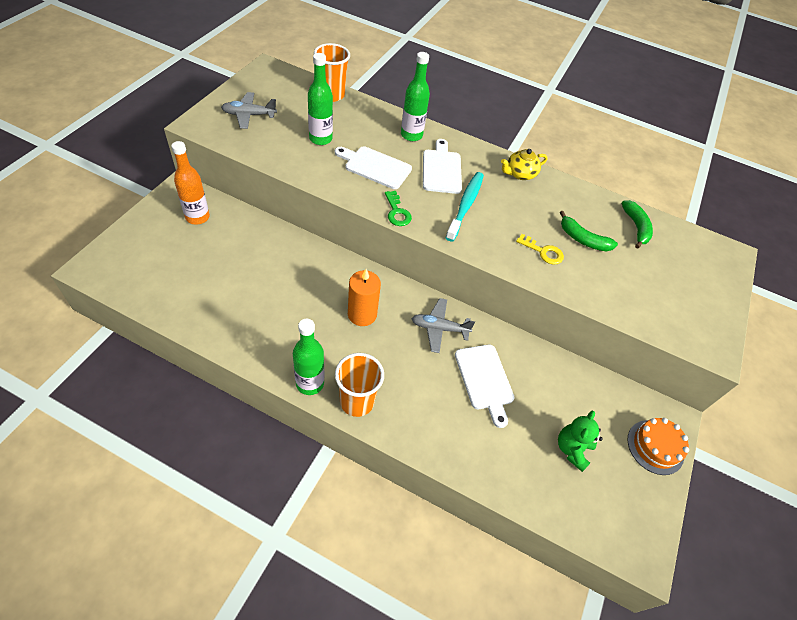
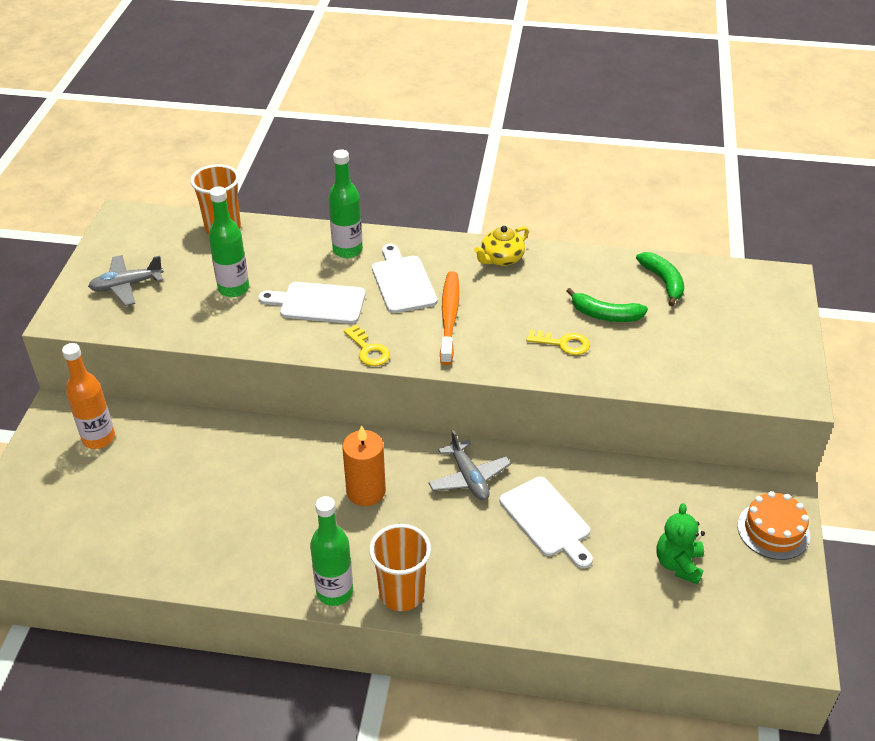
camera: 10 degrees left, 10 degrees down
green key [385,191,412,226] -> yellow key [344,325,390,366]
grey plane [411,298,475,353] -> grey plane turned 105 degrees counterclockwise [428,430,511,500]
turquoise toothbrush [446,172,484,242] -> orange toothbrush [440,271,459,365]

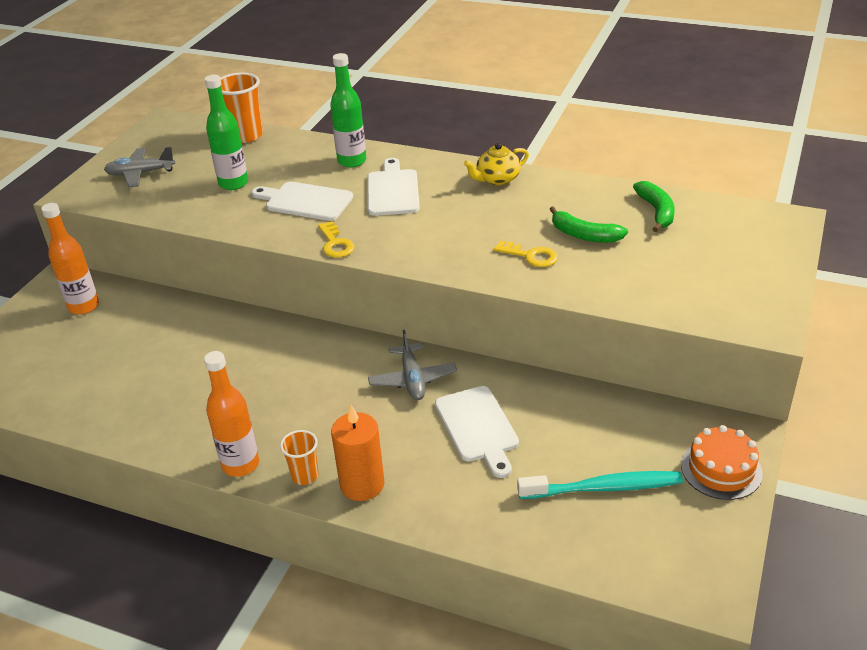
camera: 15 degrees right, 5 degrees down
green bottle [310,496,353,606] -> orange bottle [204,351,259,477]
orange candle [342,425,386,506] -> orange candle moved to [331,405,384,501]
orange cup [369,524,431,611] -> orange cup [280,430,319,485], size x0.60
orange toothbrush [440,271,459,365] -> none
green teddy bear [656,503,705,584] -> turquoise toothbrush [517,471,683,499]

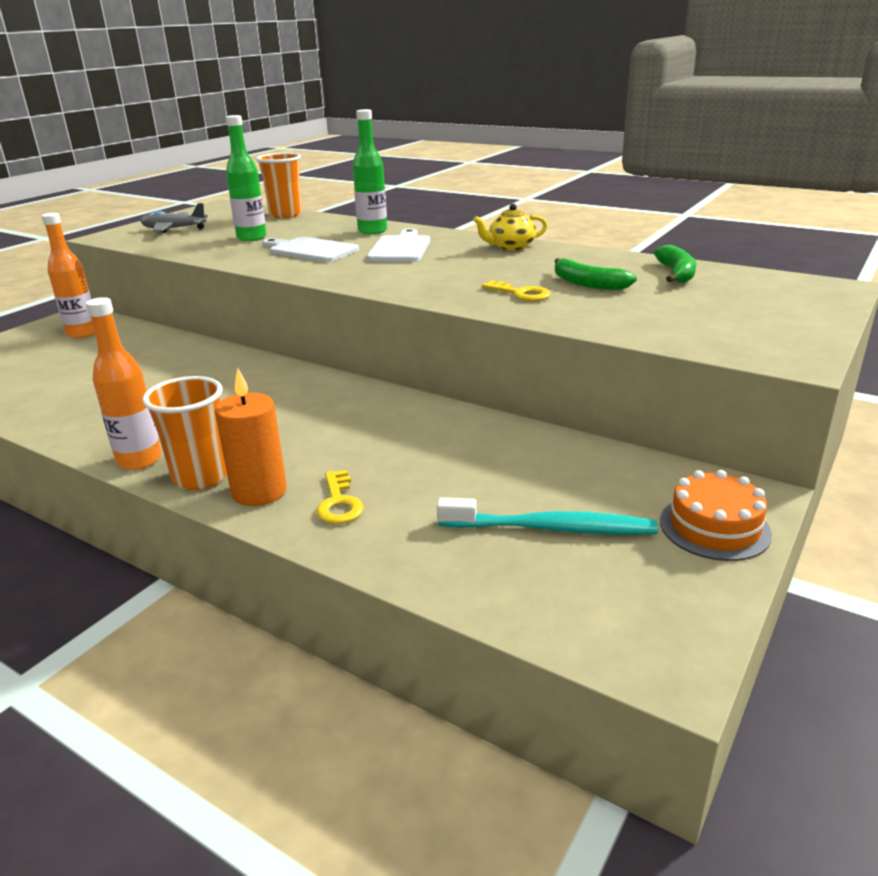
camera: 10 degrees right, 10 degrees down
orange cup [280,430,319,485] -> orange cup [142,376,227,490], size x1.68
yellow key [318,221,354,258] -> yellow key moved to [316,470,364,524]
grey plane [368,330,457,400] -> none
white cutting board [435,386,519,478] -> none

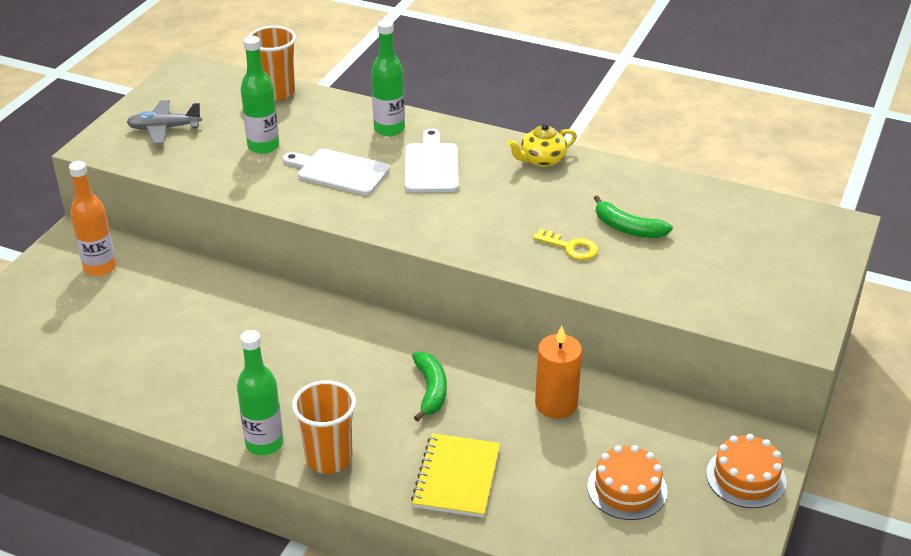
camera: 10 degrees left, 10 degrees up
orange bottle [86,297,162,470] -> green bottle [237,330,284,455]
orange candle [215,368,287,506] -> orange candle moved to [535,326,582,419]
yellow key [316,470,364,524] -> yellow notebook [411,434,500,518]
turquoise toothbrush [437,497,658,535] -> orange cake [587,445,668,520]
green banana [654,245,696,283] -> green banana moved to [412,352,447,422]

